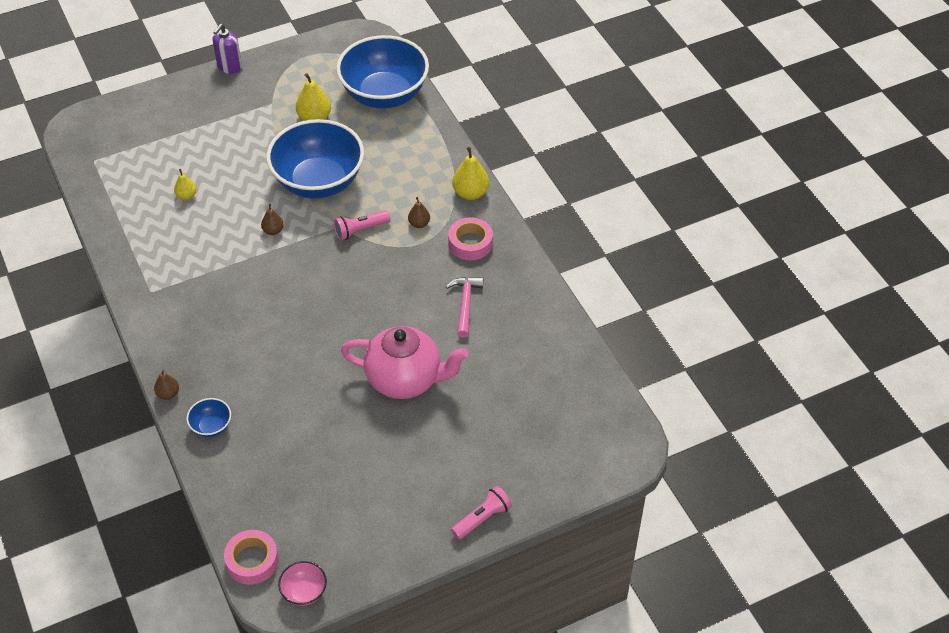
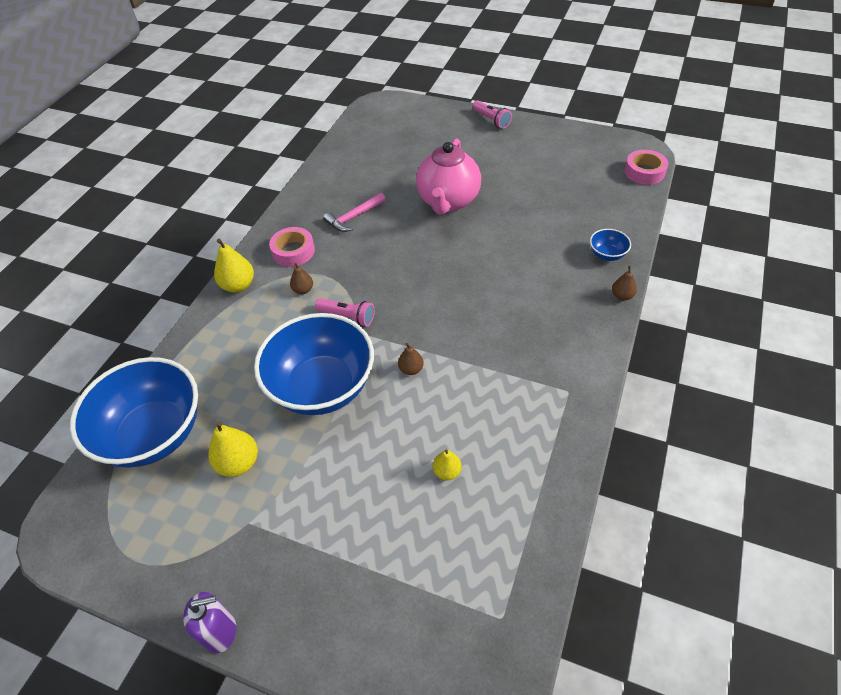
camera: 130 degrees left, 0 degrees up
pink bowl [278,561,327,606] -> none
pink teapot [341,326,469,399] -> pink teapot turned 135 degrees counterclockwise [416,138,481,215]
pink flashlight [451,486,512,540] -> pink flashlight turned 135 degrees counterclockwise [473,101,512,129]

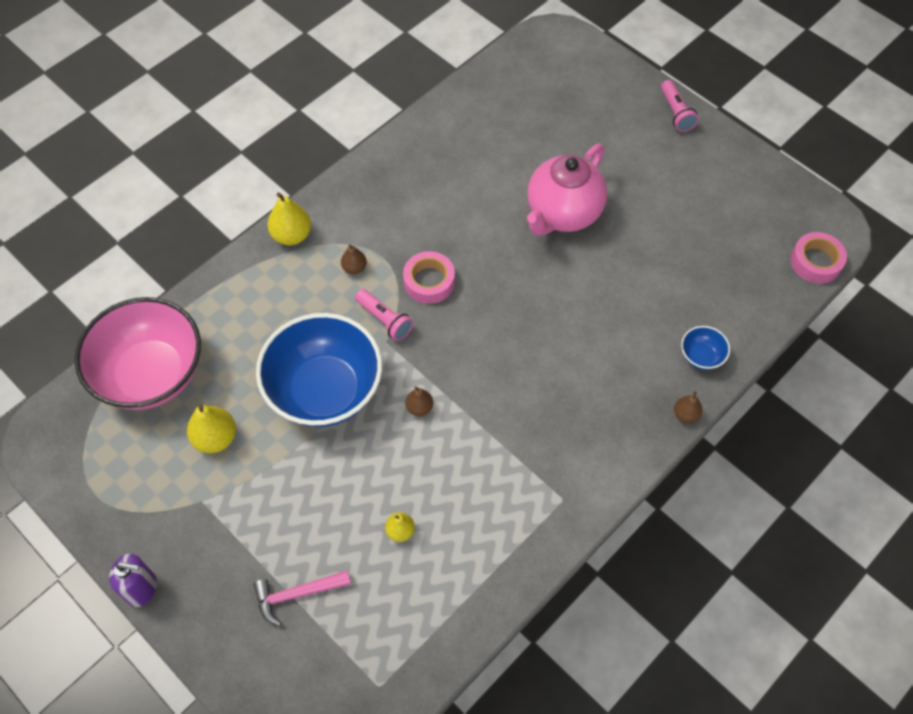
camera: 20 degrees right, 10 degrees up
blue bowl [70,357,198,468] -> pink bowl [74,297,201,410]
pink tape [269,227,315,267] -> pink tape moved to [403,251,455,304]
pink hammer [323,193,386,232] -> pink hammer moved to [253,570,351,626]

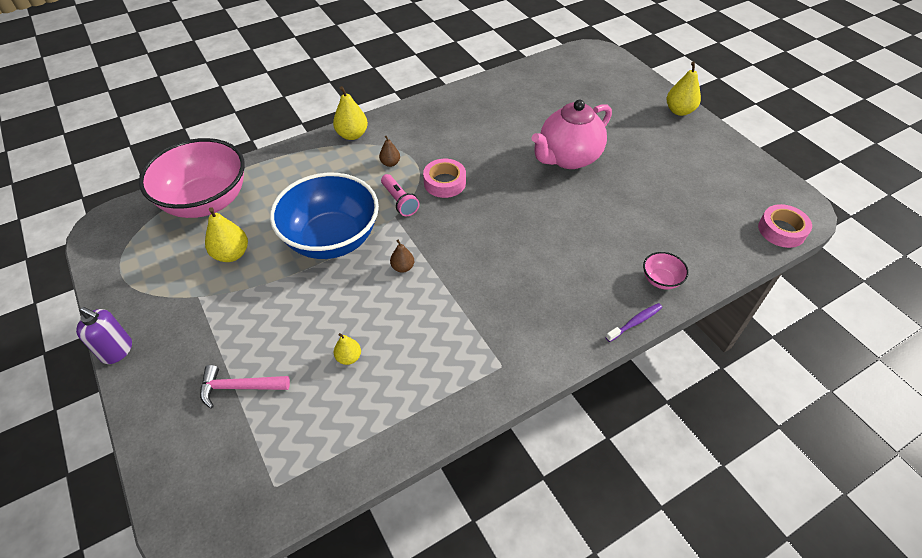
camera: 15 degrees right, 10 degrees down
pink flashlight [661,80,699,132] -> yellow pear [667,62,701,116]
brown pear [674,391,703,423] -> purple toothbrush [605,303,662,342]
blue bowl [681,326,730,370] -> pink bowl [643,252,689,289]

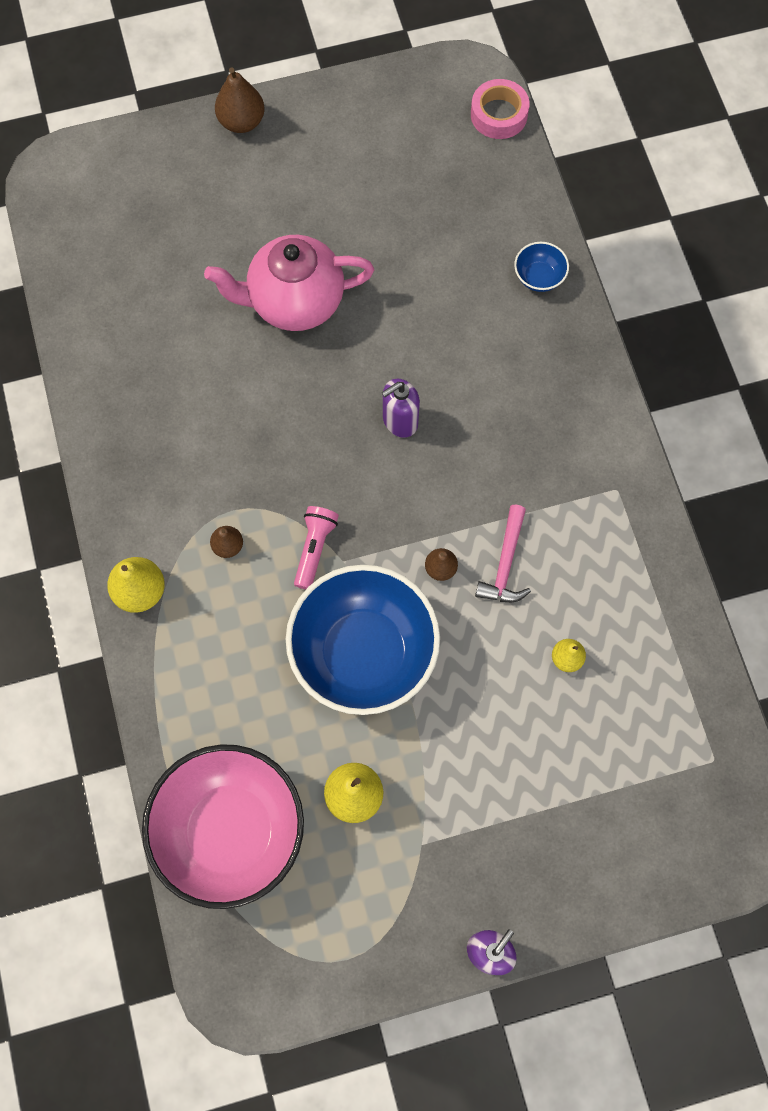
camera: 75 degrees left, 20 degrees up
pink hammer [200,365,290,409] -> pink hammer moved to [475,505,531,602]
pink flashlight [381,174,419,216] -> pink flashlight turned 60 degrees counterclockwise [294,506,339,589]
pink tape [423,159,466,198] -> none
pink teapot [532,100,612,169] -> pink teapot turned 105 degrees clockwise [204,235,374,331]
purple toothbrush [605,303,662,342] -> none
pink bowl [643,252,689,289] -> blue bowl [514,242,569,292]
yellow pear [667,62,701,116] -> brown pear [215,67,265,133]
none -> purple soap dispenser [382,379,420,438]

